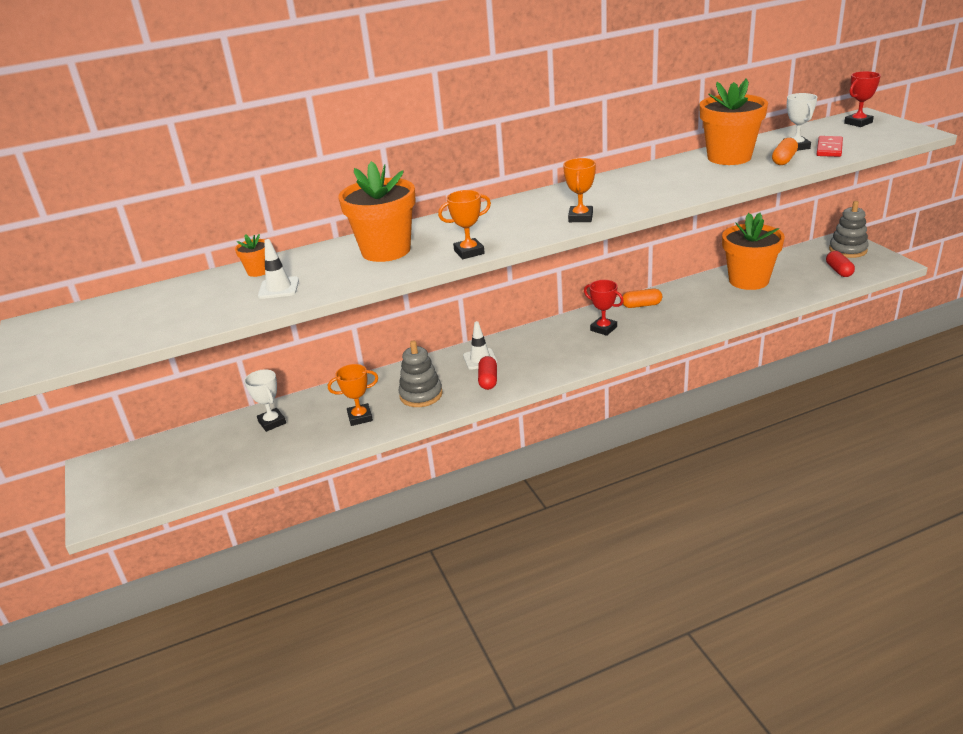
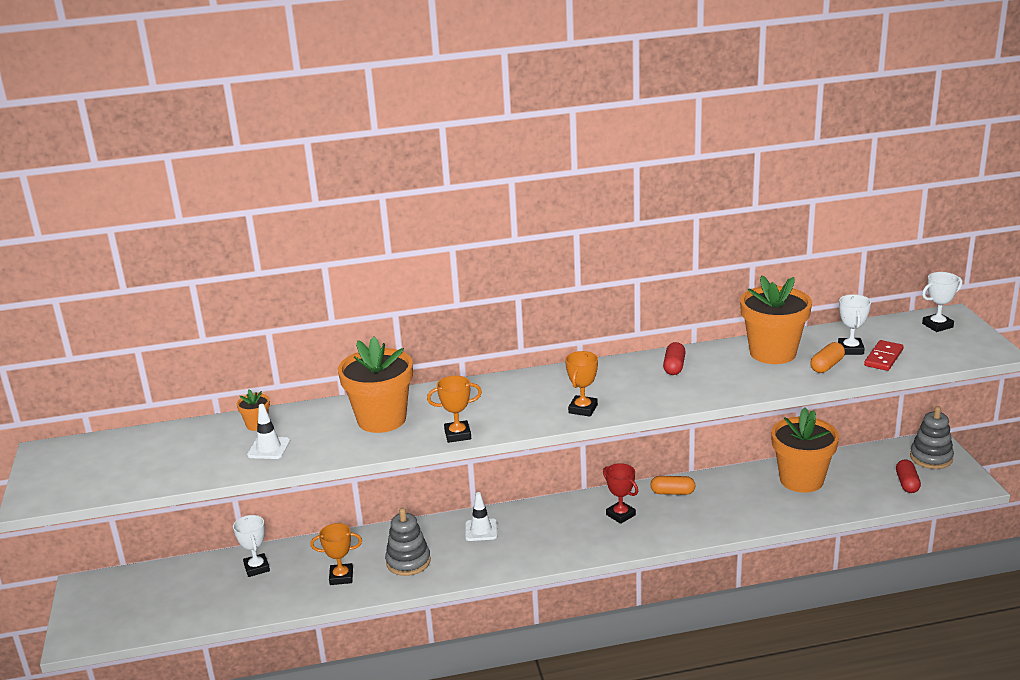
camera: 10 degrees right, 5 degrees down
red capsule [478,356,497,390] -> red capsule moved to [663,342,686,375]
red trophy [844,71,881,127] -> white trophy [922,272,962,332]

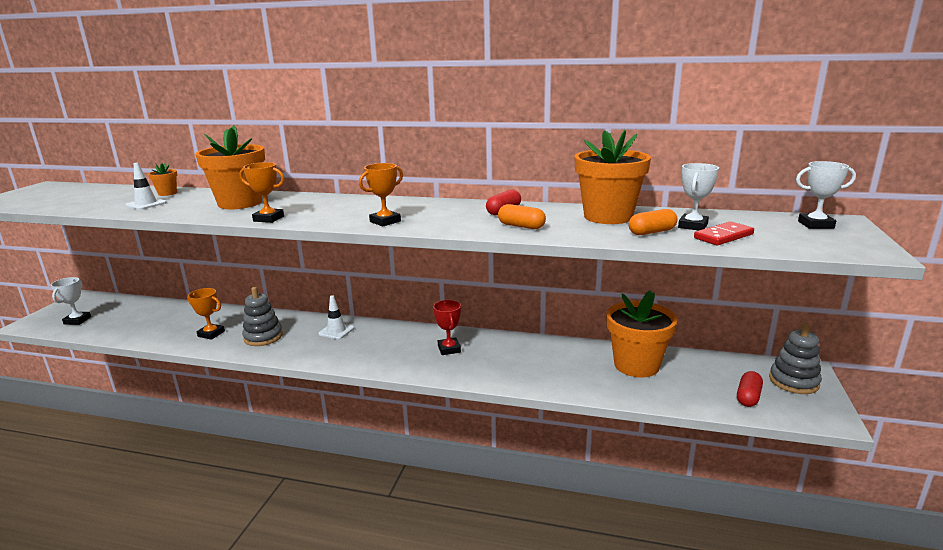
camera: 25 degrees right, 5 degrees down
white trophy [233,515,270,577] -> white trophy moved to [51,277,91,325]
orange capsule [650,476,695,495] -> orange capsule moved to [498,204,546,229]

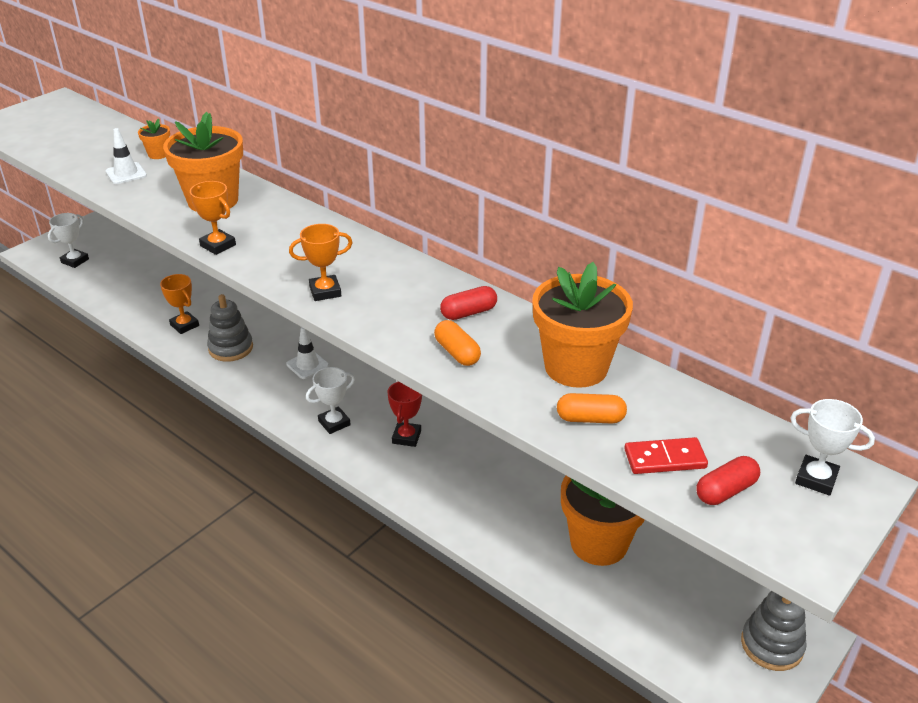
camera: 25 degrees right, 15 degrees up
white trophy [678,163,719,231] -> white trophy moved to [306,367,355,434]
red capsule [737,371,763,407] -> red capsule moved to [697,456,760,505]

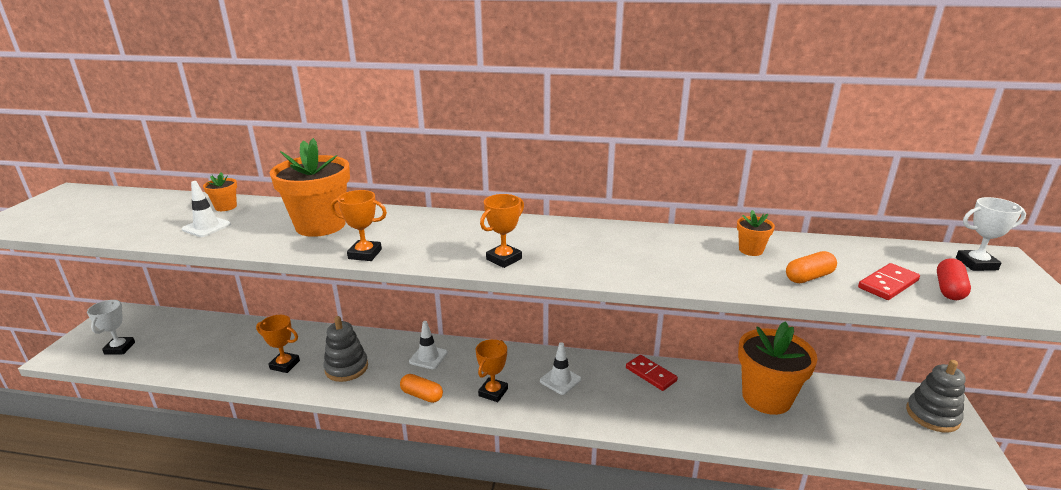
camera: 30 degrees left, 10 degrees down
white trophy [306,367,355,434] -> orange trophy [476,339,508,402]
red trophy [387,381,422,447] -> white traffic cone [540,342,581,395]
orange capsule [434,320,481,366] -> orange capsule moved to [400,374,443,403]
red capsule [440,286,497,320] -> none
orange flower pot [532,262,633,388] -> orange flower pot [737,210,775,256], size x0.44
none -> red domino [626,355,678,391]

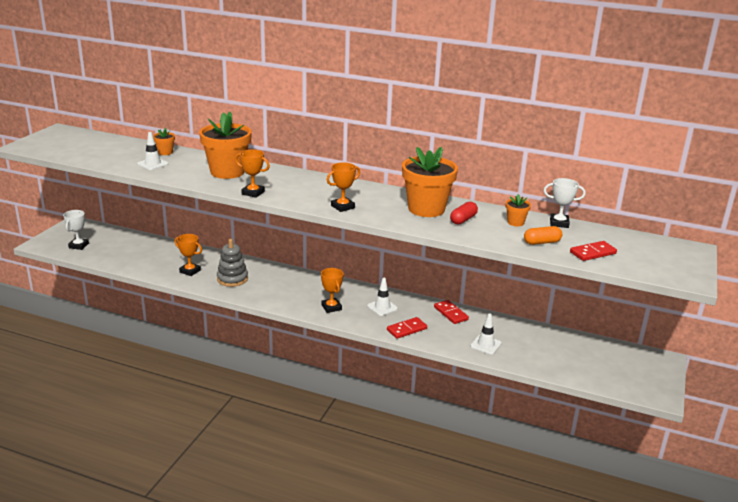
camera: 10 degrees right, 0 degrees up
orange capsule [400,374,443,403] -> none
white traffic cone [409,321,448,369] -> white traffic cone moved to [470,314,502,355]
orange trophy [476,339,508,402] -> orange trophy turned 60 degrees counterclockwise [321,268,343,313]
orange flower pot [738,321,817,415] -> orange flower pot moved to [402,147,458,217]
grey stacking toy [906,360,966,432] -> none
red capsule [937,258,971,300] -> red capsule moved to [450,202,478,225]
white trophy [956,197,1026,271] -> white trophy moved to [543,178,586,228]
none -> red domino [387,317,427,339]

